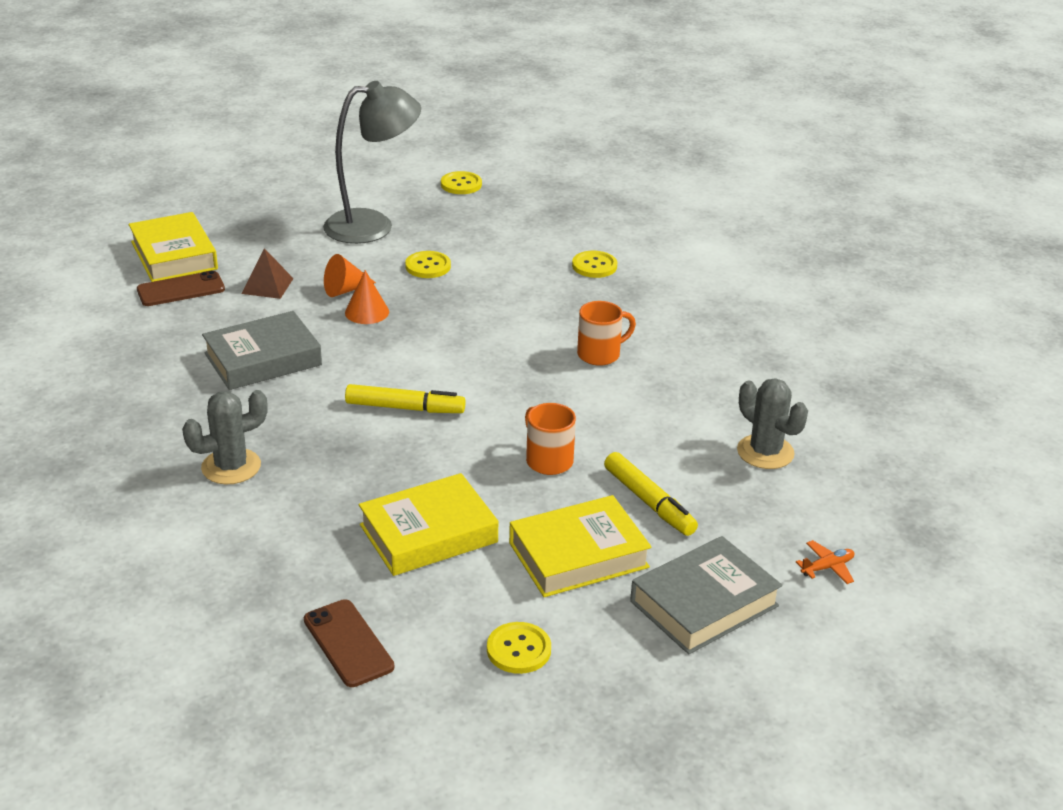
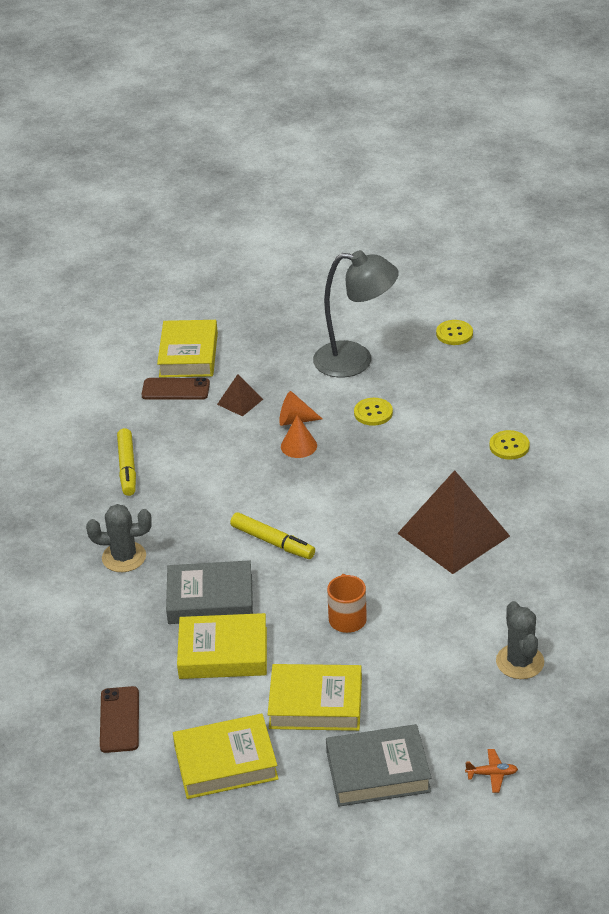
camera: 30 degrees right, 5 degrees up
grey book [202,311,322,390] -> grey book moved to [166,560,253,624]
yellow button [487,622,551,674] -> yellow book [173,714,279,799]
orange mug [577,301,636,366] -> brown pyramid [397,470,510,574]
yellow marker [604,452,698,536] -> yellow marker moved to [117,428,136,496]

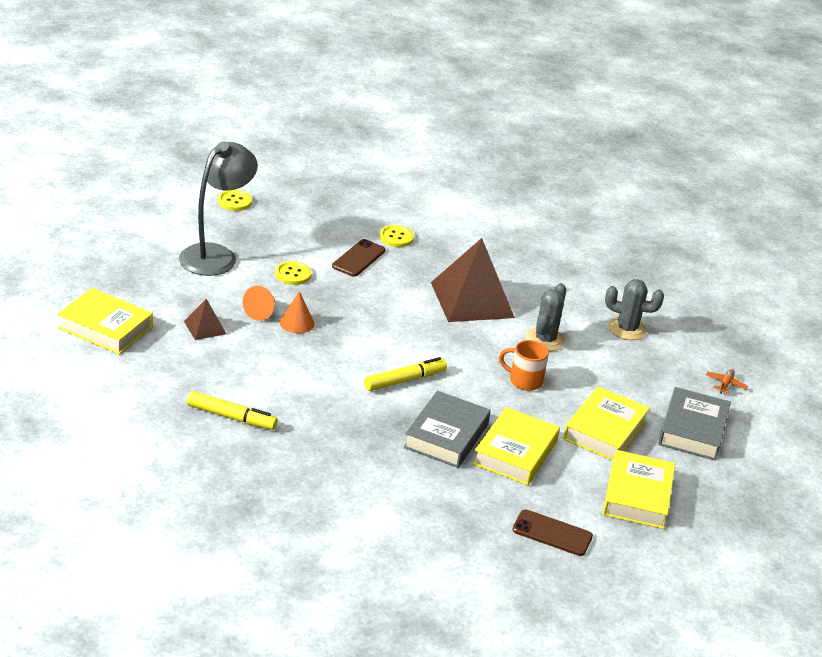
camera: 70 degrees left, 5 degrees down
grey cactus [86,504,152,572] -> grey cactus moved to [526,283,566,351]
brown phone [141,378,210,400] -> brown phone moved to [332,239,385,277]

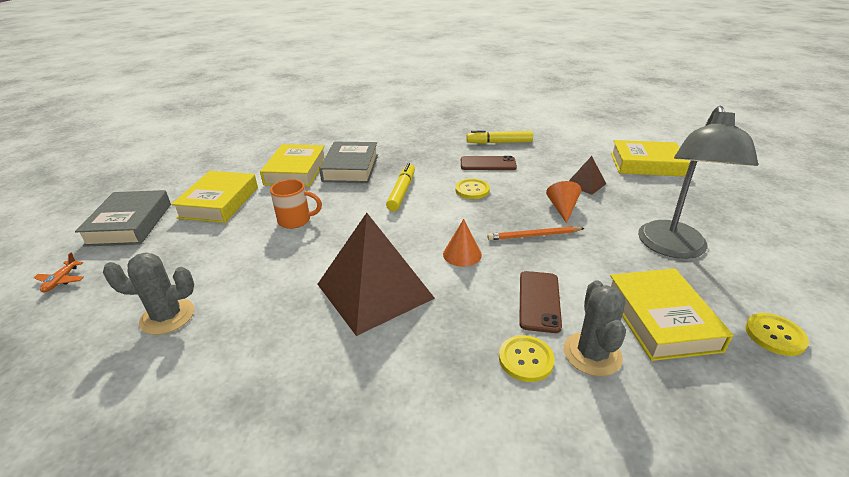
camera: 165 degrees right, 0 degrees up
yellow button [275,261,311,285] -> yellow button moved to [455,179,490,199]
orange cone [279,291,314,333] -> orange cone moved to [443,219,482,267]
yellow marker [364,357,447,391] -> yellow marker turned 150 degrees clockwise [386,163,415,211]
brown phone [512,509,593,556] -> brown phone moved to [461,156,517,170]
grey cactus [526,283,566,351] -> grey cactus moved to [564,280,626,376]
yellow book [603,450,675,529] -> yellow book moved to [610,268,734,361]
none -> orange pencil [487,226,585,240]

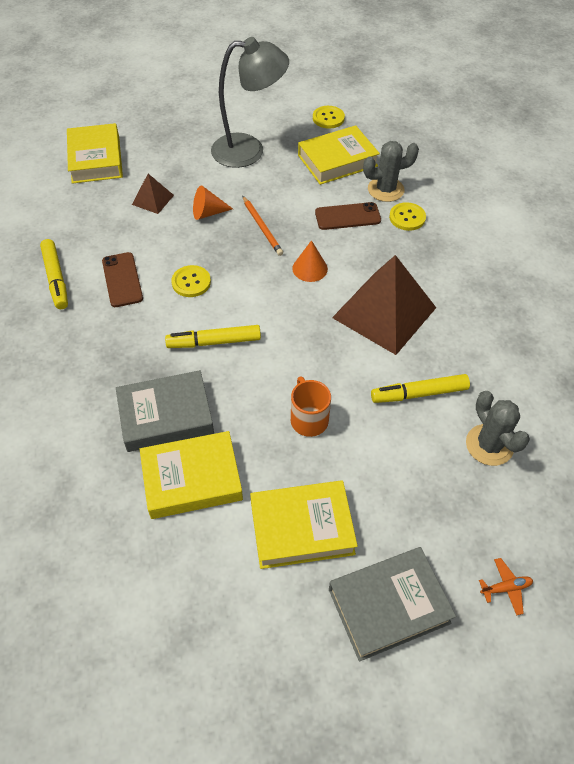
camera: 110 degrees left, 20 degrees up
none -> yellow marker [371,374,470,403]

